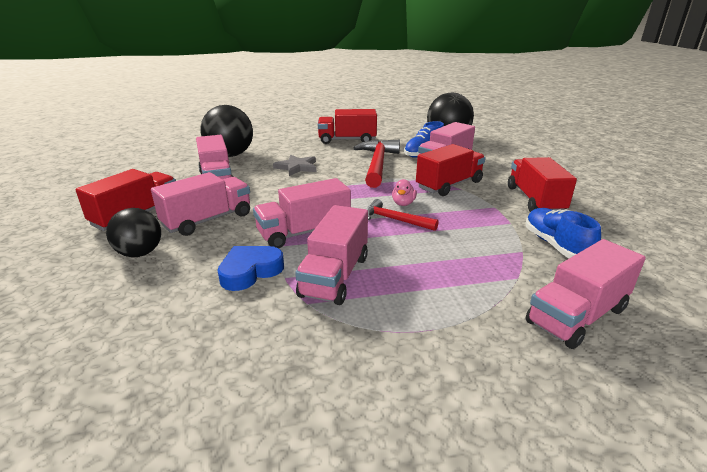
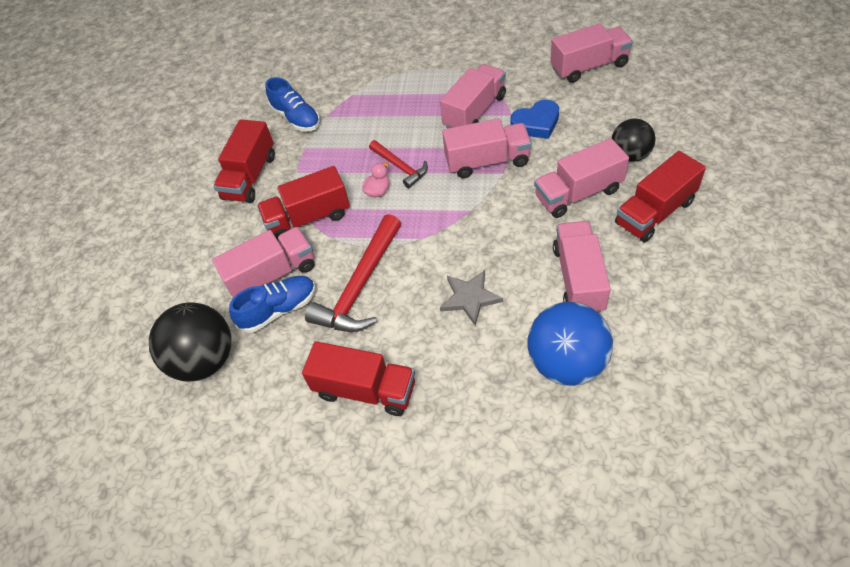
camera: 155 degrees left, 25 degrees up
black ball [200,105,253,157] -> blue ball [527,302,613,386]
blue shoe [525,208,601,258] -> blue shoe turned 45 degrees counterclockwise [265,77,320,131]
pink truck [526,239,646,349] -> pink truck moved to [550,23,633,83]

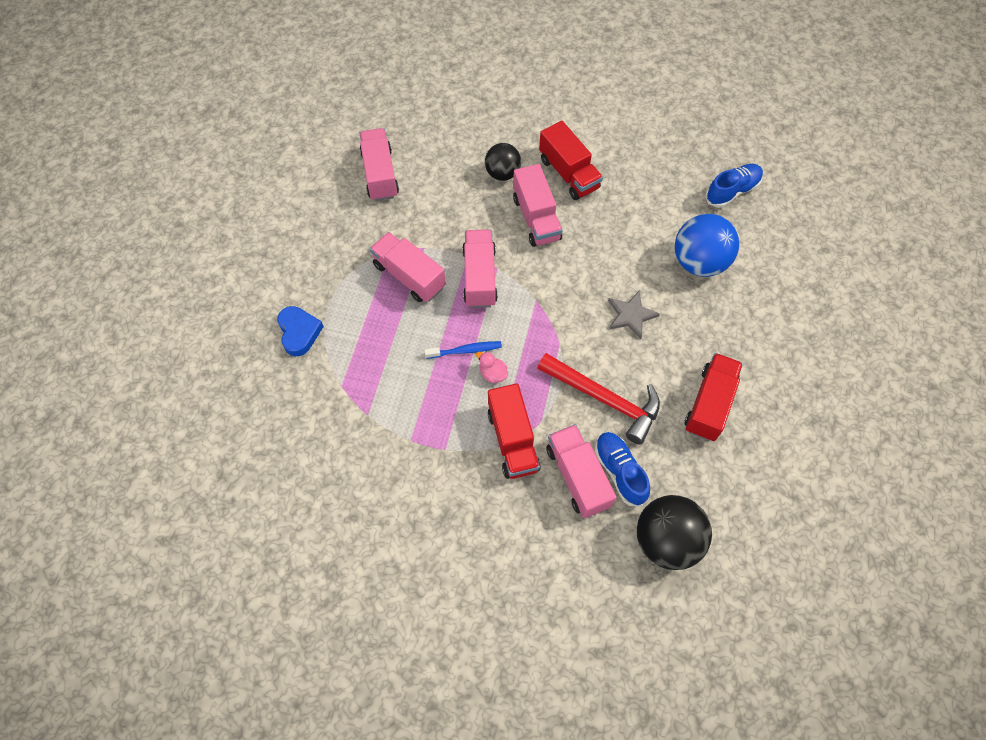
camera: 90 degrees left, 10 degrees up
red truck [213,119,275,203] -> none
blue shoe [265,77,320,131] -> blue shoe moved to [705,164,763,208]
red hammer [369,140,428,188] -> blue toothbrush [424,341,502,359]
blue heart [510,100,559,139] -> blue heart moved to [277,306,324,356]
pink truck [553,221,611,313] -> none

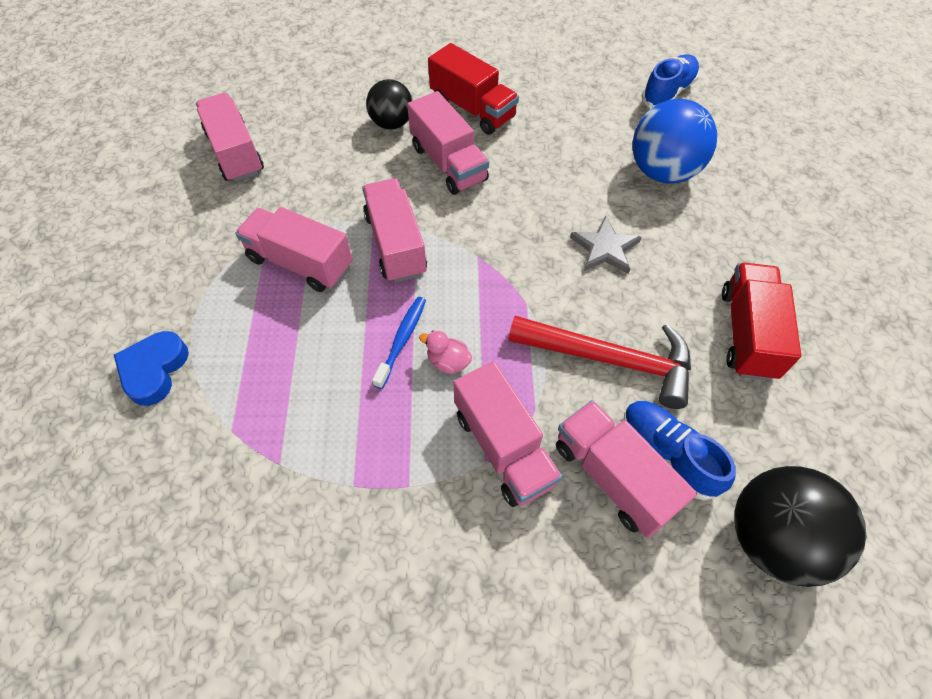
camera: 15 degrees left, 5 degrees down
blue heart [277,306,324,356] -> blue heart turned 135 degrees counterclockwise [114,331,189,406]
blue toothbrush [424,341,502,359] -> blue toothbrush turned 45 degrees counterclockwise [372,297,426,389]
red truck [488,383,541,479] -> pink truck [453,361,562,507]

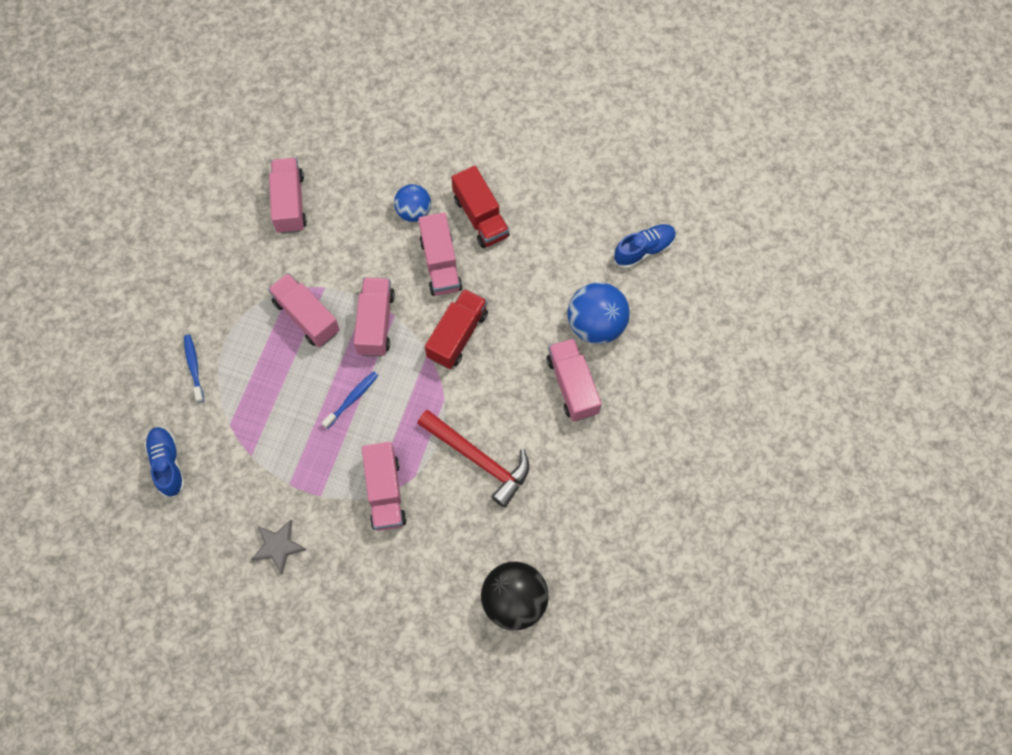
camera: 20 degrees right, 10 degrees up
blue heart [114,331,189,406] -> blue toothbrush [184,334,204,403]
black ball [366,79,413,130] -> blue ball [394,184,431,222]
pink duck [419,331,472,374] -> none
pink truck [556,400,697,538] -> pink truck moved to [547,338,602,422]
grey star [570,216,642,274] -> grey star moved to [251,520,307,574]
blue shoe [624,401,736,500] -> blue shoe moved to [144,427,185,498]
red truck [722,263,801,381] -> red truck moved to [425,289,488,369]

